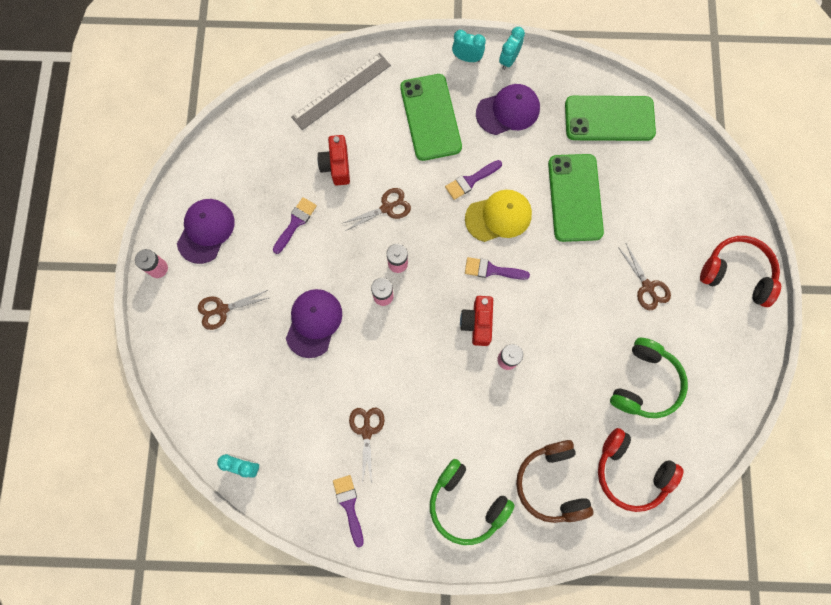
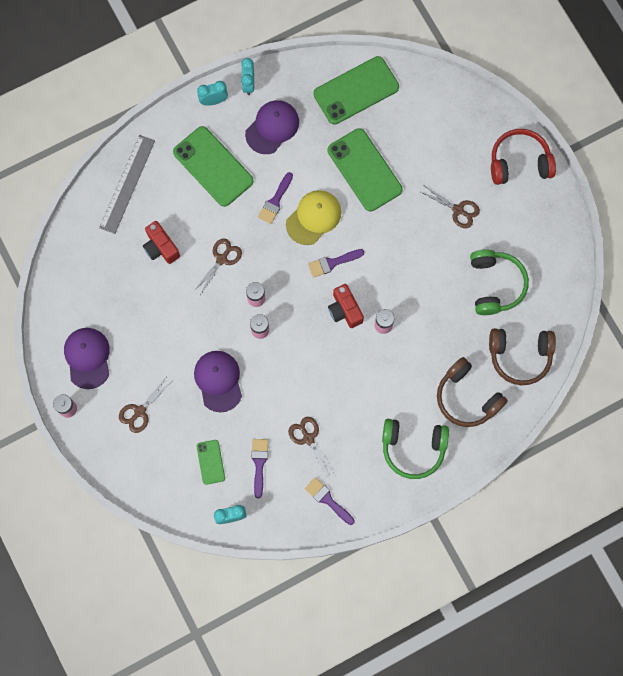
camera: 30 degrees left, 0 degrees up
purple brush [273,197,317,254] -> purple brush moved to [251,439,268,498]
red headphones [598,428,684,512] -> brown headphones [489,328,556,385]
none -> green phone [197,440,225,485]

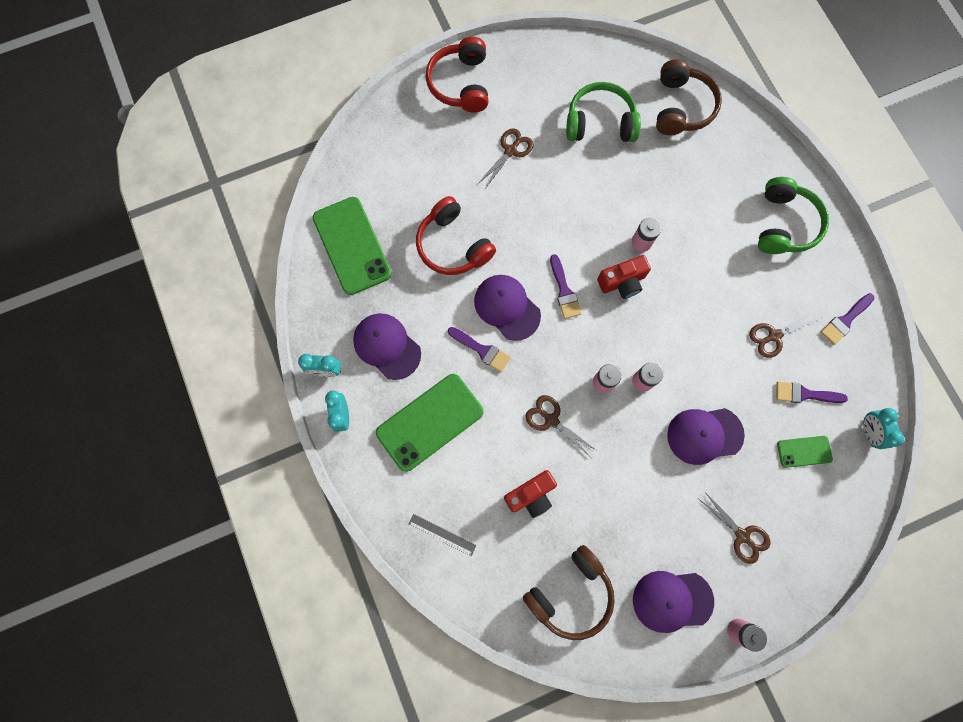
camera: 85 degrees left, 0 degrees up
grey ruler [99,135,155,234] -> grey ruler [408,514,477,556], size x0.52
yellow cap [286,190,341,245] -> purple cap [474,275,541,341]
green phone [328,128,403,211] -> red headphones [416,196,496,275]
brown headphones [437,357,508,427] -> brown headphones moved to [523,545,615,640]

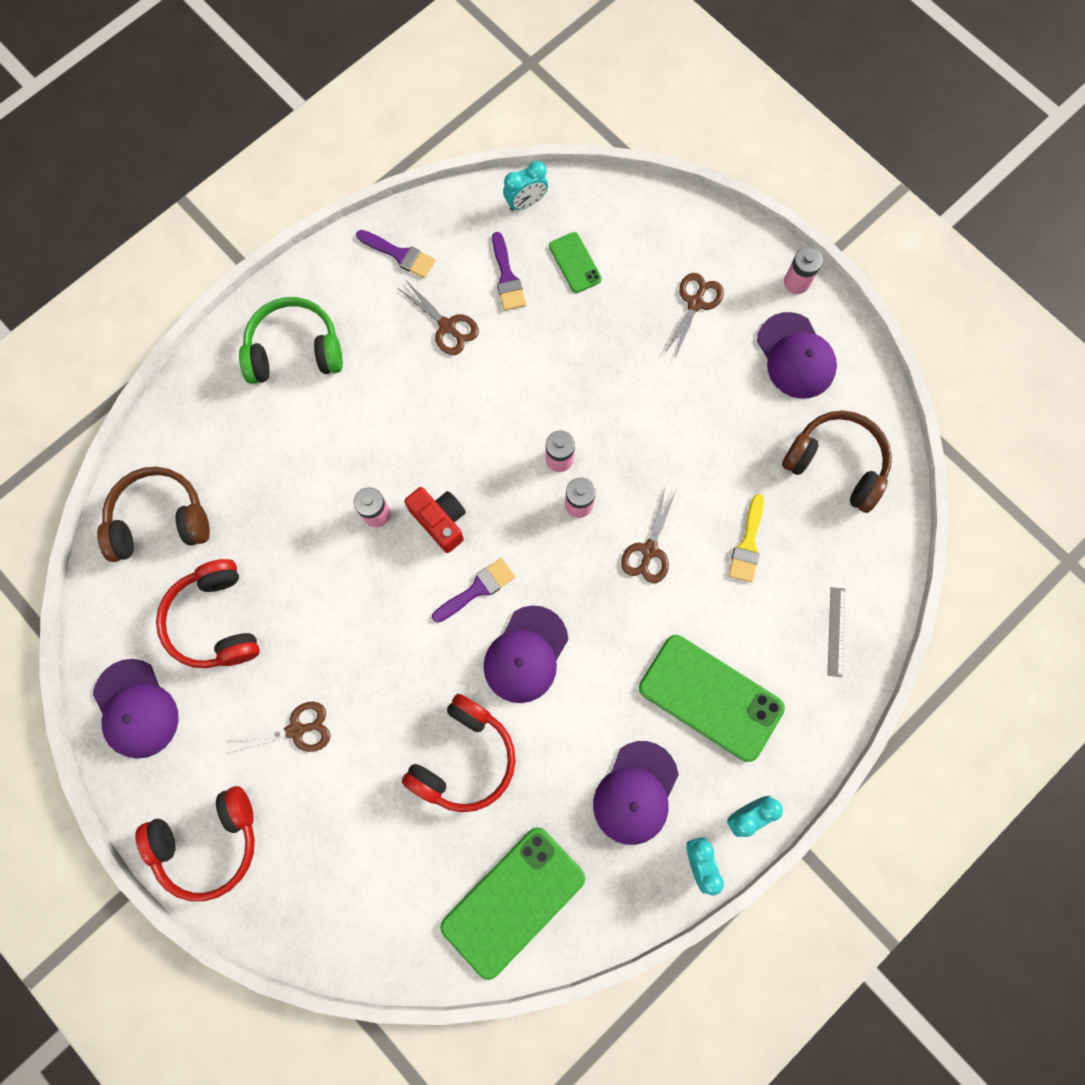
camera: 110 degrees left, 0 degrees up
purple brush [448,327,511,373] -> none
brown scissors [478,128,534,189] -> brown scissors turned 150 degrees clockwise [224,702,331,754]
red camera [504,470,557,518] -> yellow brush [728,494,764,583]
green headphones [566,82,641,142] -> red headphones [156,559,260,668]
purple cap [667,408,745,465] -> purple cap moved to [93,659,179,759]

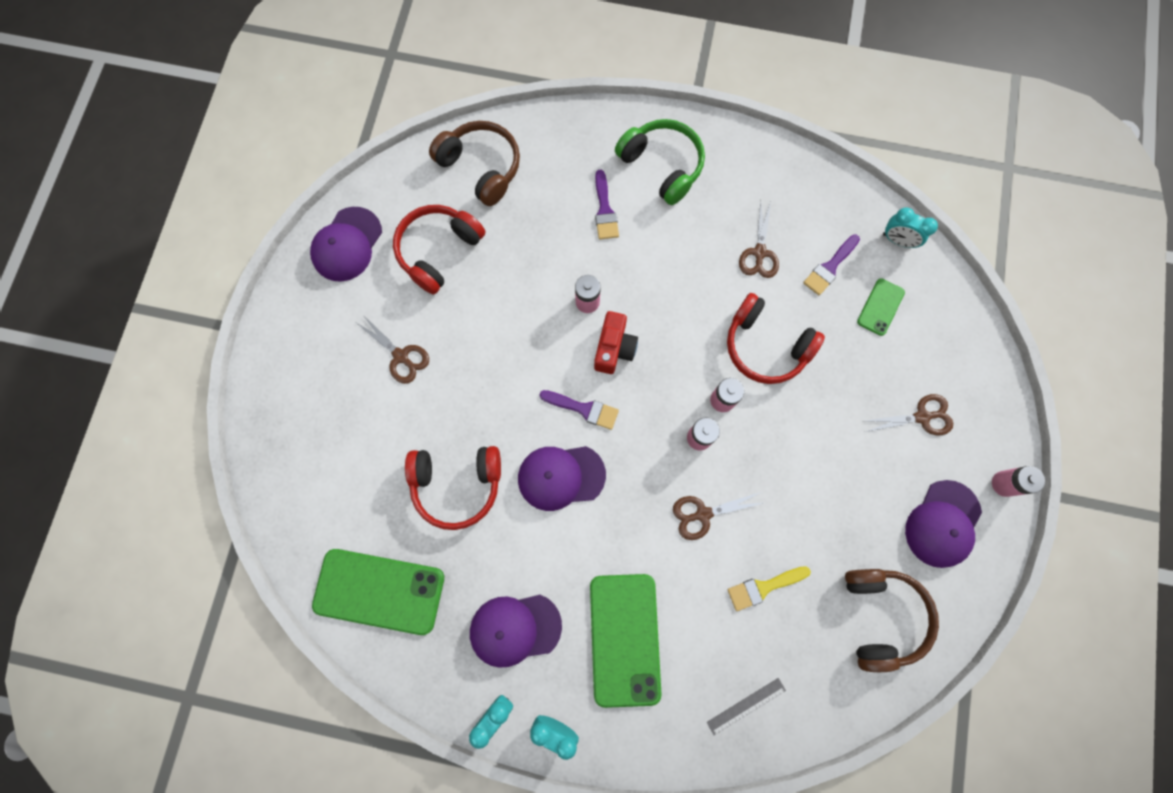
camera: 55 degrees right, 0 degrees up
red headphones [135,786,255,901] -> red headphones moved to [727,293,825,384]
purple brush [356,230,436,278] -> purple brush moved to [595,170,619,239]

